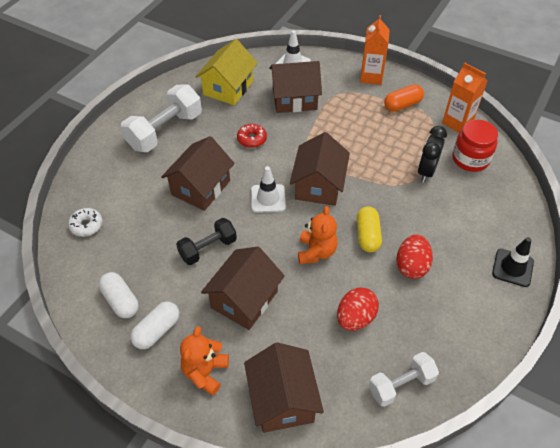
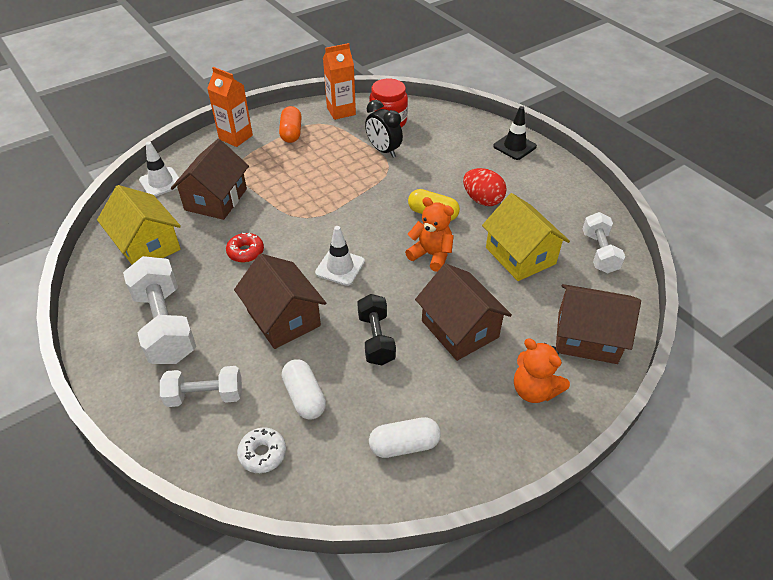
camera: 65 degrees left, 5 degrees down
white capsule [130,301,179,349] -> white capsule moved to [282,359,326,420]
brown house [290,132,350,206] -> none
red egg [337,287,379,331] -> yellow house [482,193,570,281]
none -> white dumbbell [160,366,242,407]

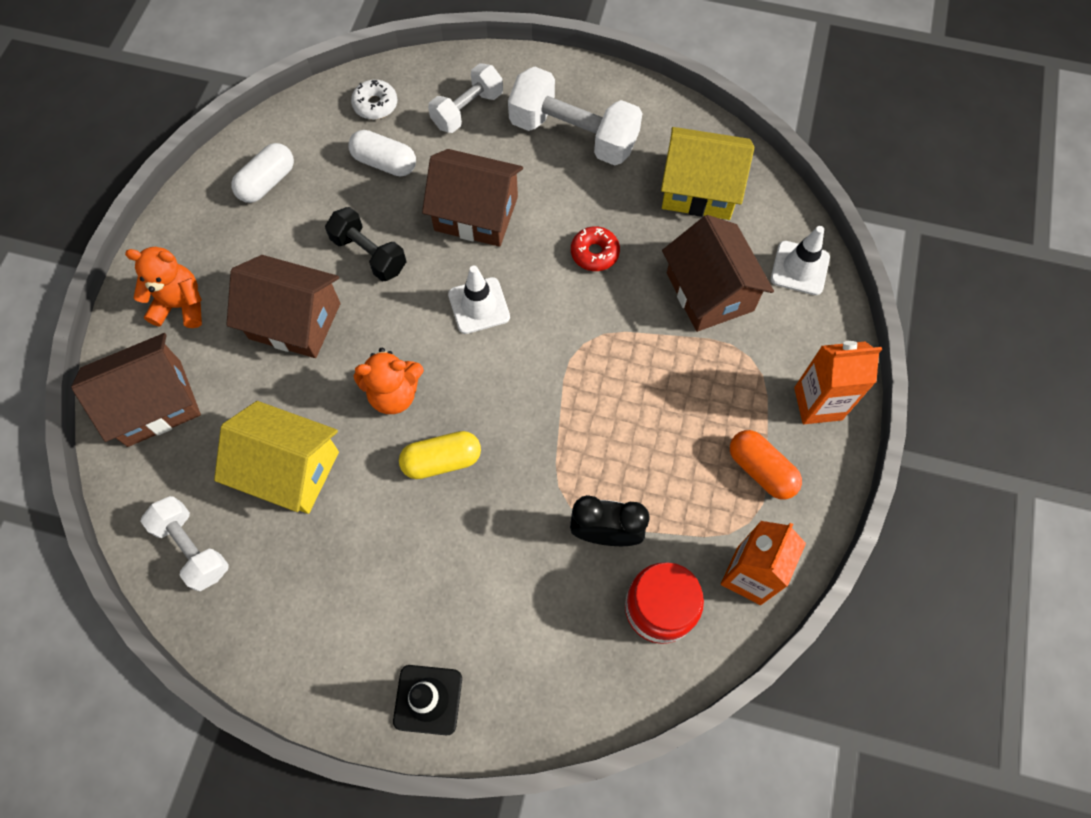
camera: 140 degrees right, 20 degrees up
red egg [463,168,507,206] -> none

